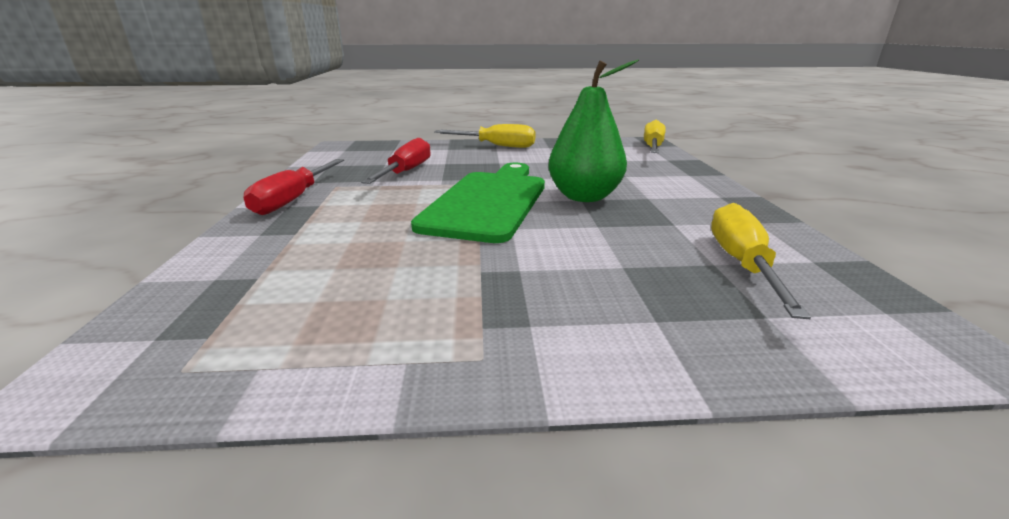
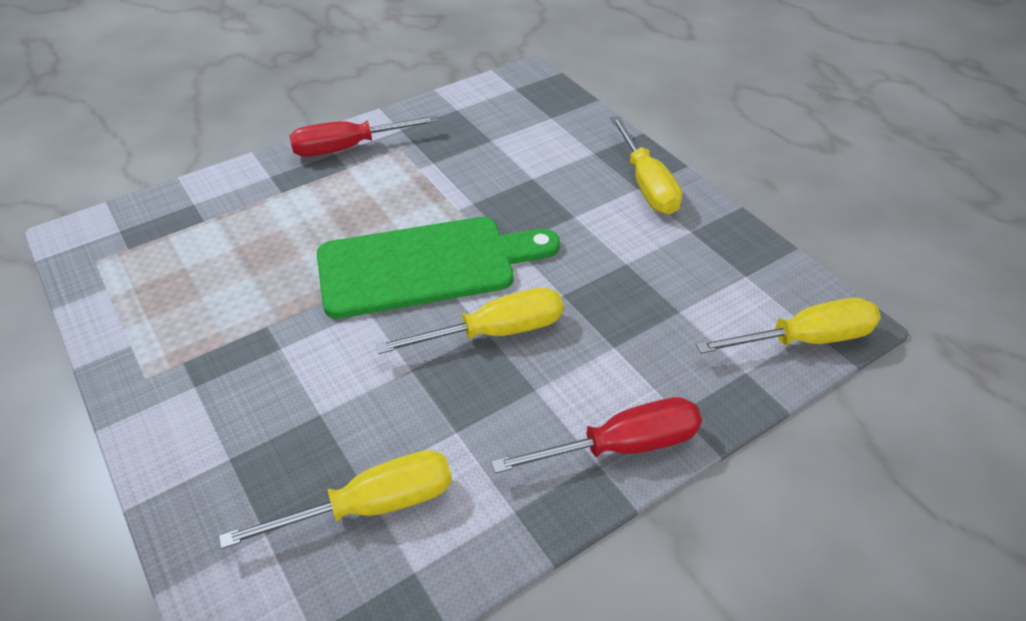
camera: 60 degrees right, 20 degrees up
red screwdriver [361,138,431,184] -> red screwdriver moved to [491,397,702,474]
green pear [548,59,639,202] -> yellow screwdriver [376,287,563,354]

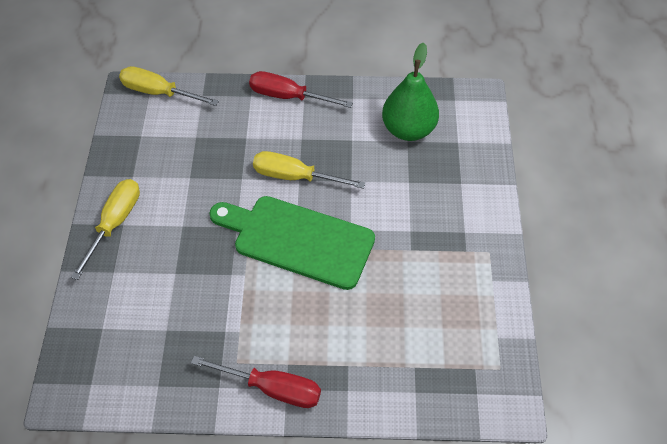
camera: 145 degrees left, 10 degrees up
yellow screwdriver [219,450,452,549] -> green pear [382,42,439,141]

